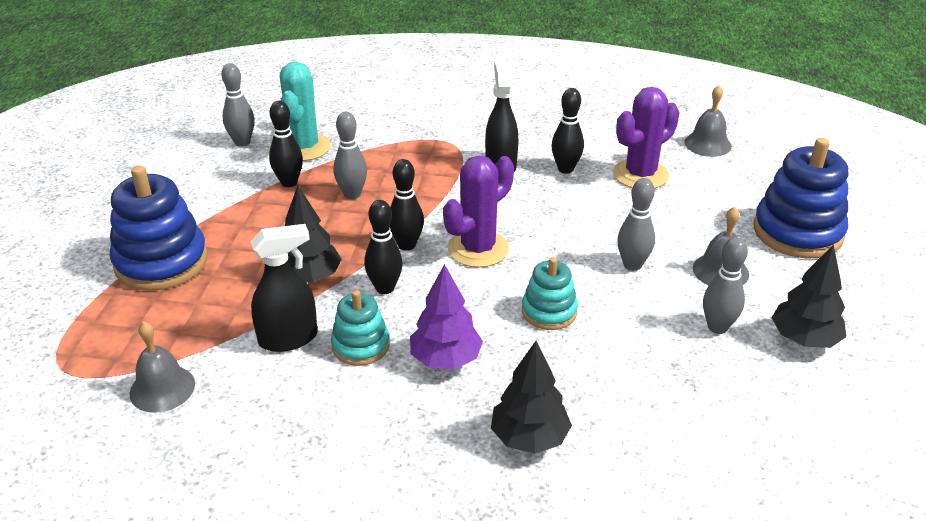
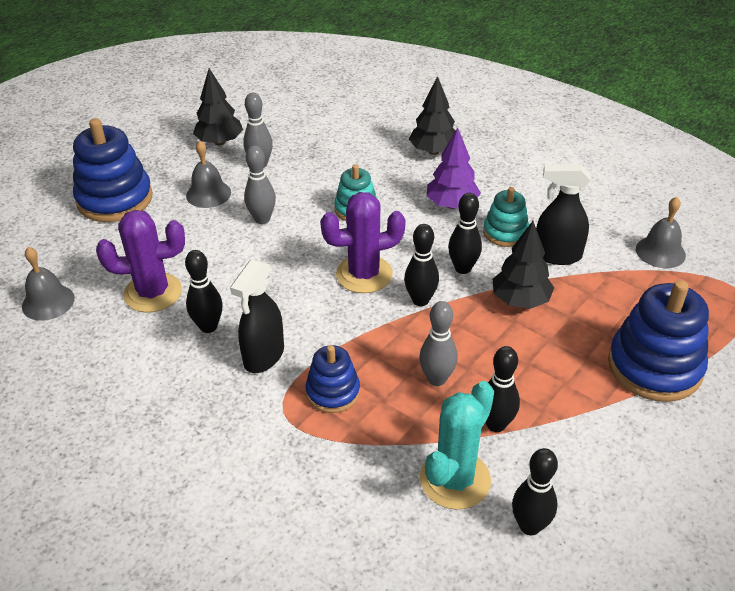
camera: 150 degrees left, 5 degrees up
grey bowling pin [221,63,255,147] -> black bowling pin [512,448,558,535]
none -> blue stacking toy [306,345,360,413]

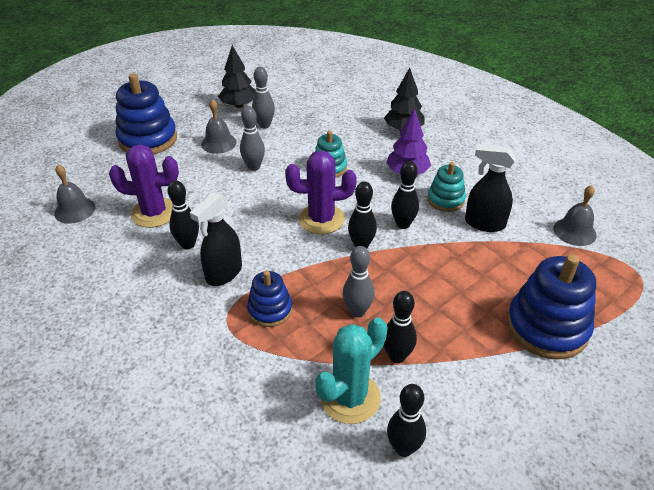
camera: 10 degrees right, 0 degrees up
black tree [493,221,554,309] -> none

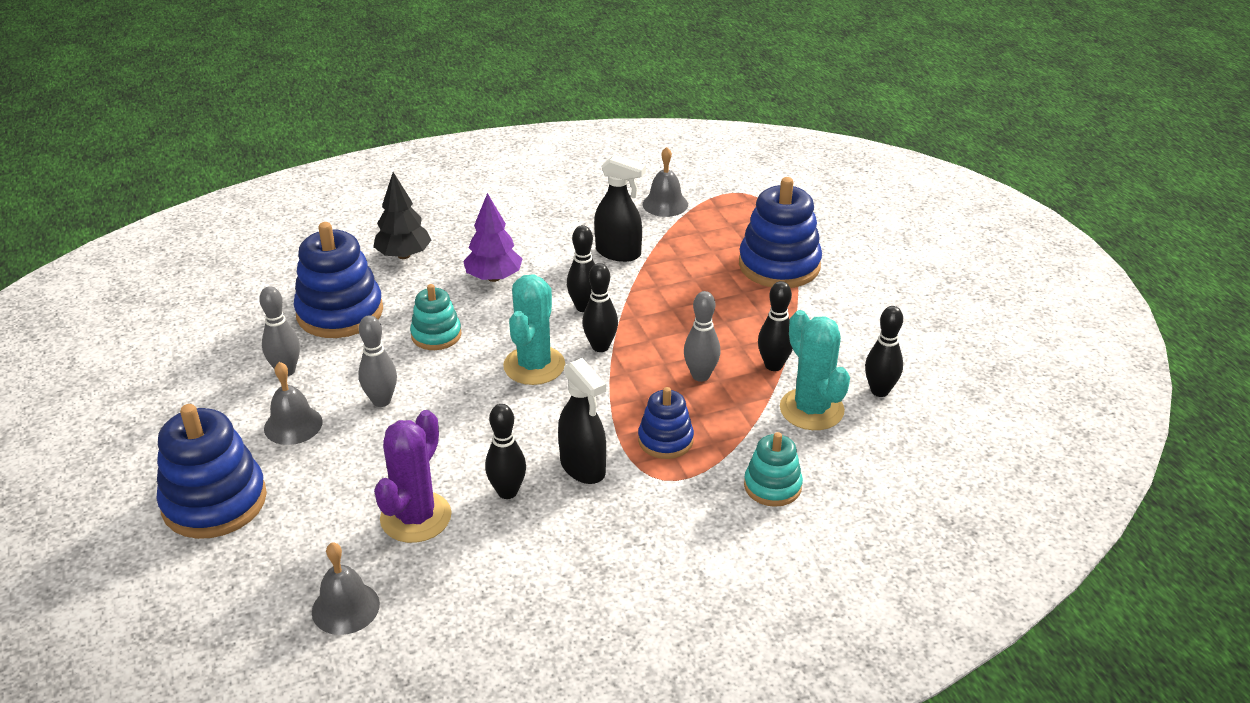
camera: 70 degrees left, 5 degrees down
black tree [218,45,256,108] -> none
purple cactus [285,150,357,234] -> turquoise cactus [503,274,565,385]
turquoise stacking toy [427,162,466,212] -> turquoise stacking toy moved to [744,432,803,507]
black spray bottle [465,145,516,232] -> black spray bottle turned 105 degrees counterclockwise [594,155,646,262]
none -> blue stacking toy [294,222,383,338]

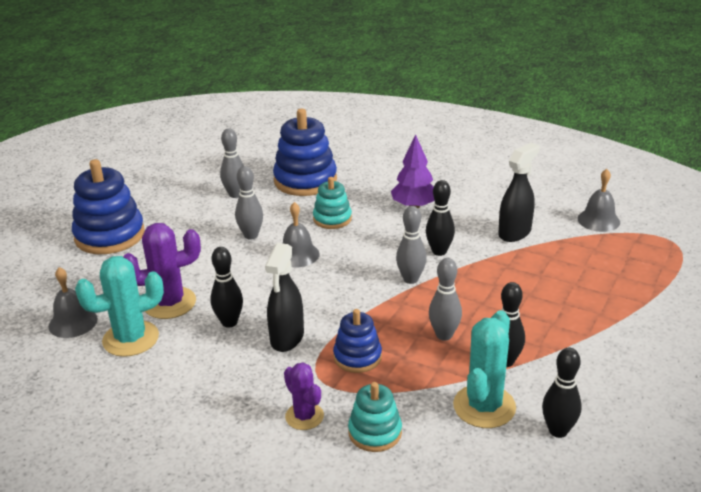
camera: 50 degrees right, 5 degrees down
grey bell [264,362,323,445] -> grey bell moved to [283,202,320,267]
black tree [373,172,431,259] -> none
turquoise cactus [503,274,565,385] -> turquoise cactus moved to [75,256,164,357]
black bowling pin [582,263,618,352] -> grey bowling pin [396,206,427,284]
black spray bottle [594,155,646,262] -> black spray bottle turned 120 degrees counterclockwise [498,143,540,242]
blue stacking toy [739,177,822,288] -> none
none -> purple cactus [284,362,324,430]

